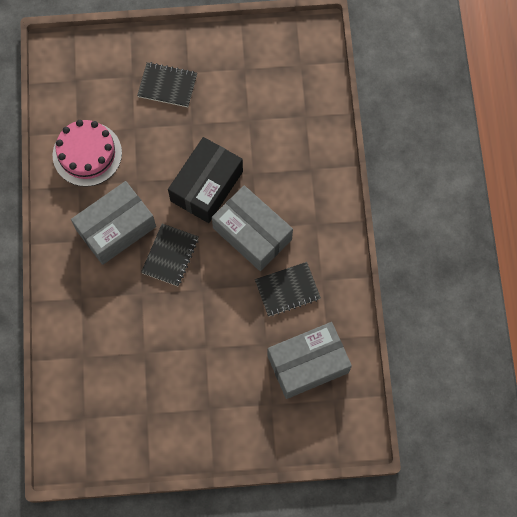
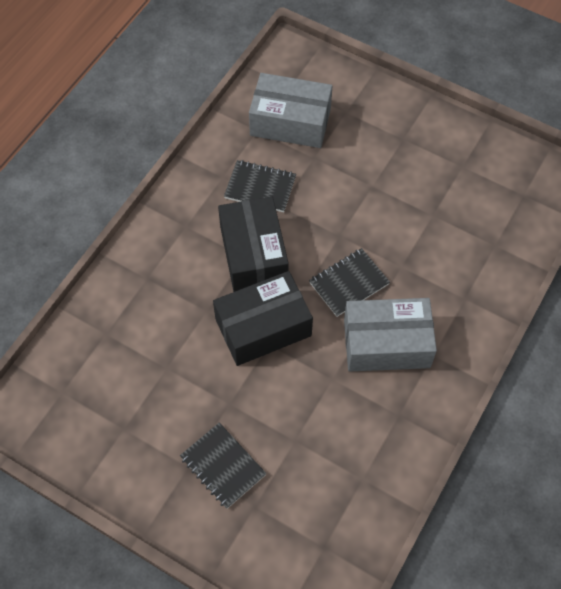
camera: 145 degrees left, 10 degrees down
pink cake [52,120,122,187] -> none
grey box [212,185,293,271] -> black box [218,196,289,292]

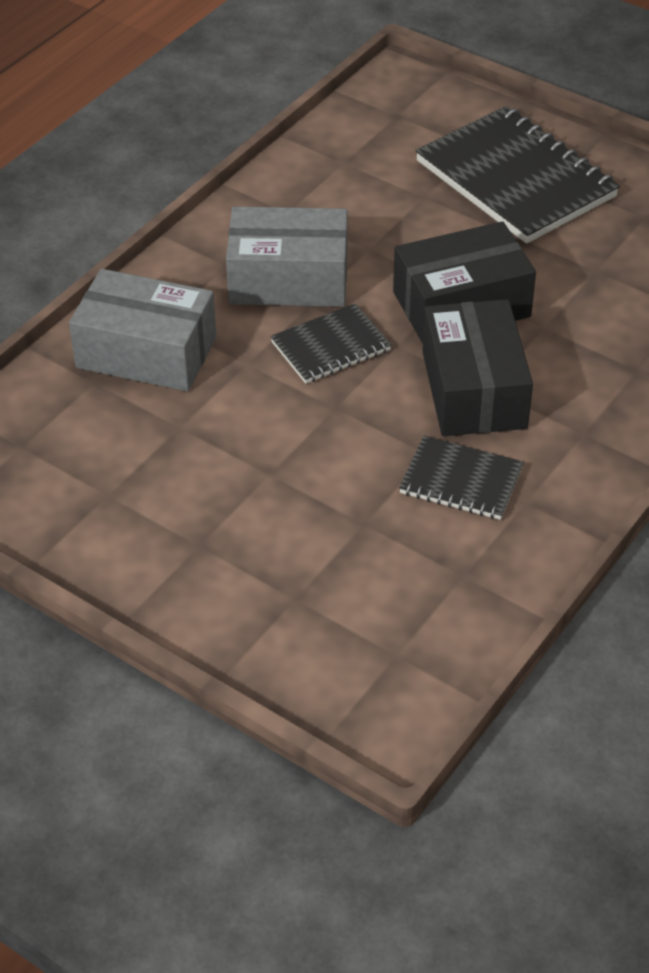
camera: 175 degrees left, 15 degrees down
black notebook [180,422,266,509] -> black notebook [415,106,620,244], size x1.88
grey box [249,73,332,148] -> grey box moved to [69,269,216,392]

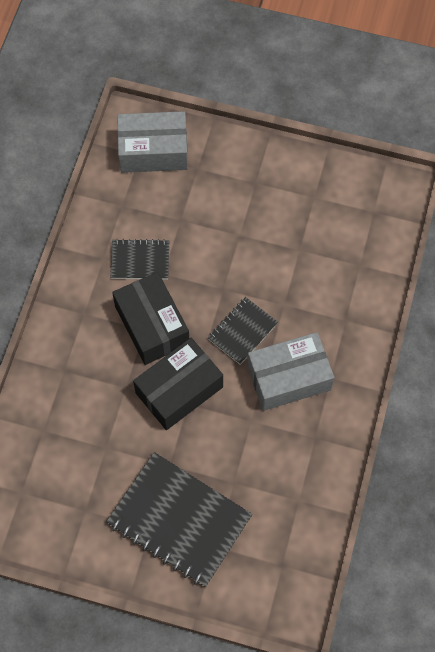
camera: 160 degrees right, 20 degrees up
grey box [69,269,216,392] -> grey box moved to [117,111,188,173]

